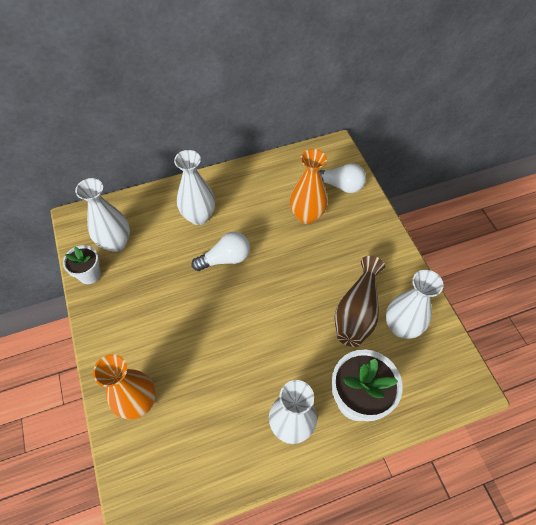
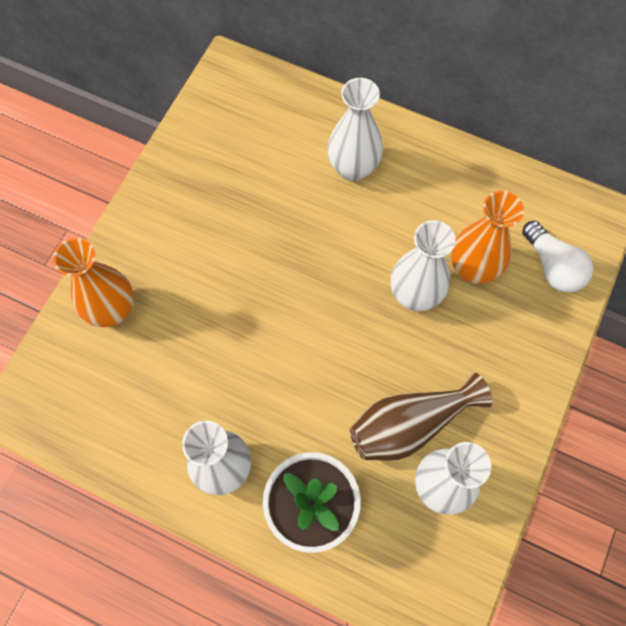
camera: 45 degrees right, 10 degrees up
white flower pot [63,245,101,284] -> none
white vase [75,178,130,252] -> white vase moved to [391,220,456,311]
white light bulb [192,232,250,271] -> none

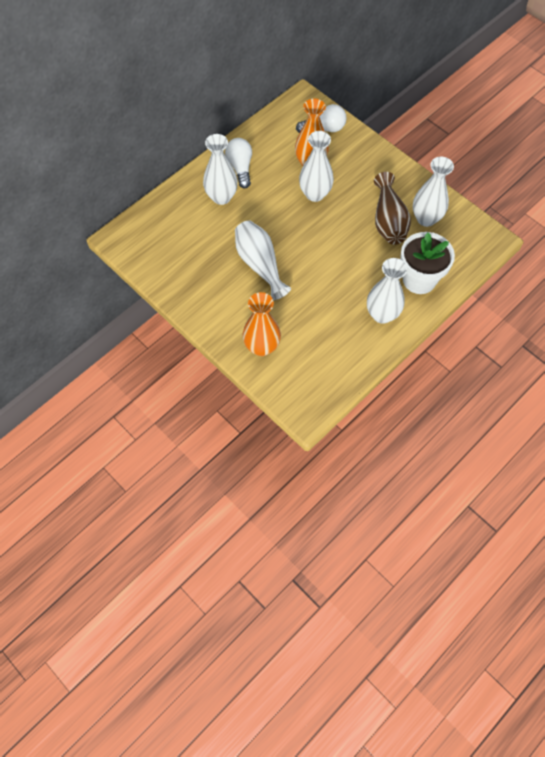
camera: 70 degrees left, 5 degrees down
none -> white light bulb [225,138,252,188]
none -> white vase [235,220,291,300]

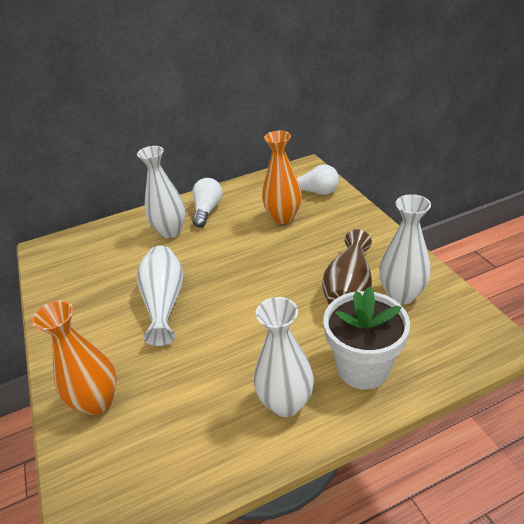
camera: 25 degrees right, 25 degrees down
white vase [299,131,334,202] -> none

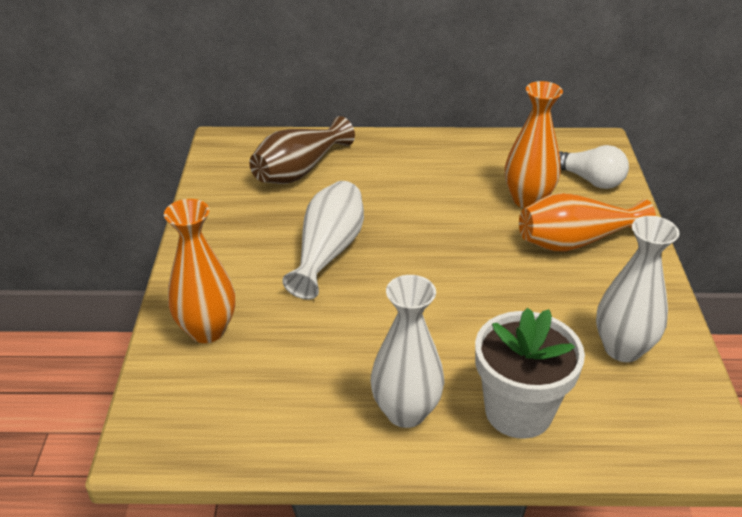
camera: 20 degrees right, 0 degrees up
white vase [137,146,186,238] -> none
white light bulb [192,178,223,227] -> none
brown vase [322,229,372,304] -> brown vase moved to [249,116,355,184]
none -> orange vase [519,193,656,251]

